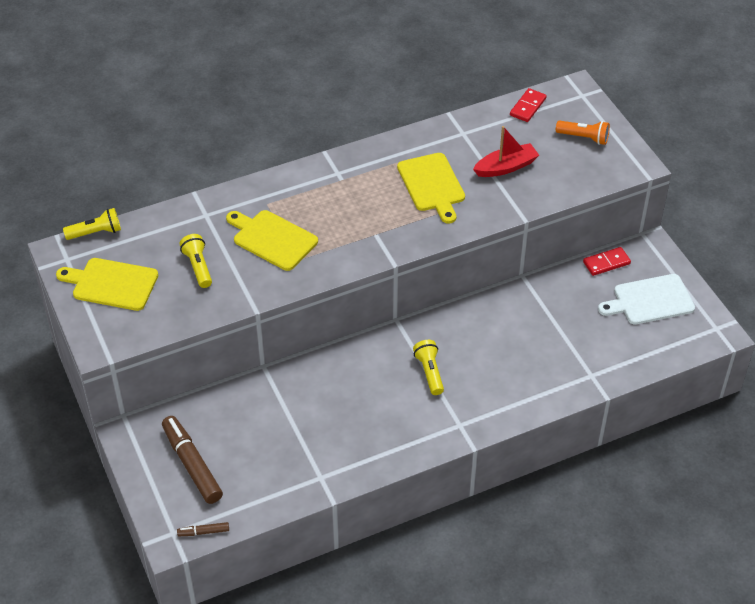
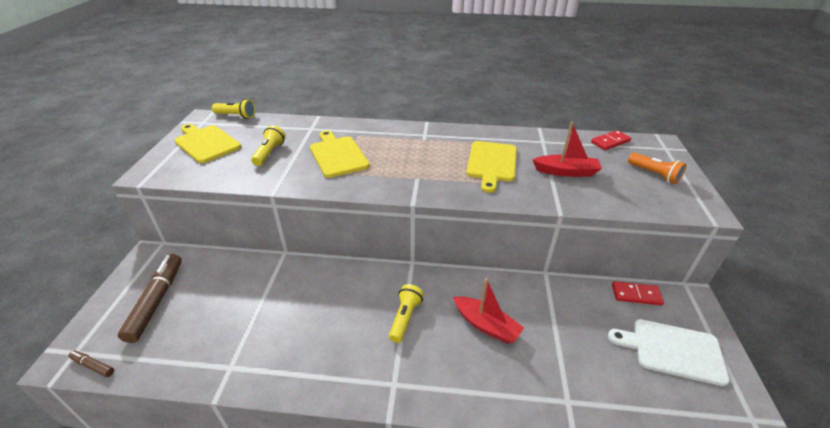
camera: 30 degrees right, 10 degrees down
none -> red boat [453,278,524,344]

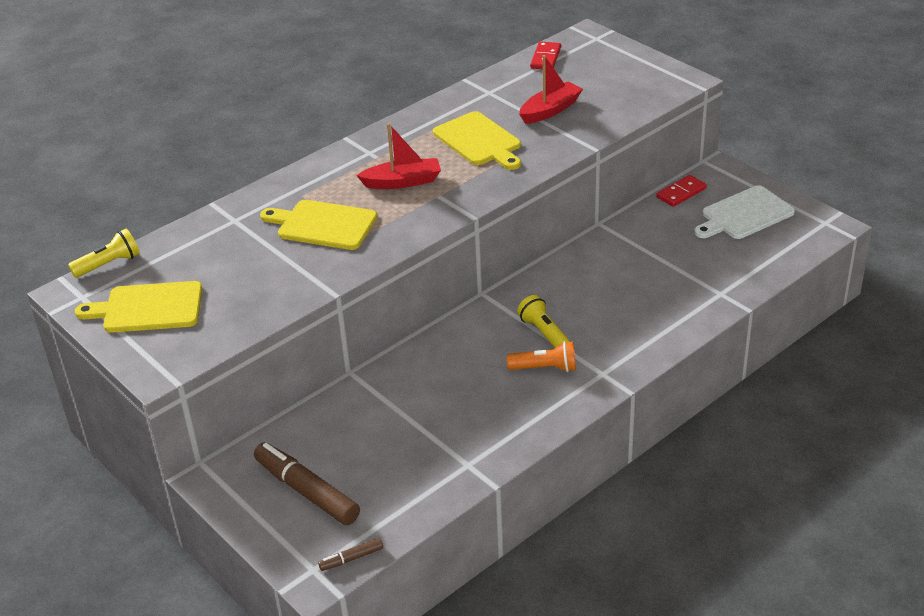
camera: 45 degrees left, 0 degrees up
yellow flashlight [251,125,286,166] -> none
red boat [453,278,524,344] -> red boat moved to [356,123,441,189]
orange flashlight [628,153,686,184] -> orange flashlight moved to [507,341,576,372]

